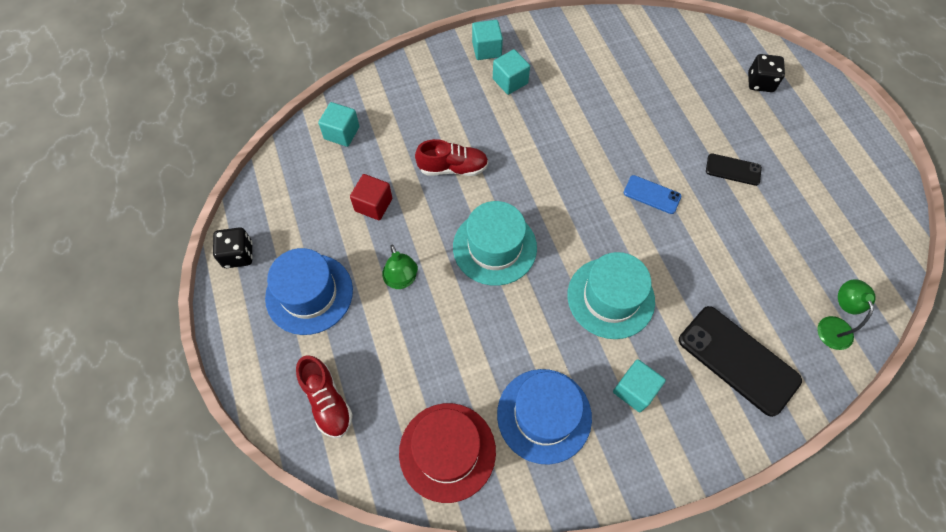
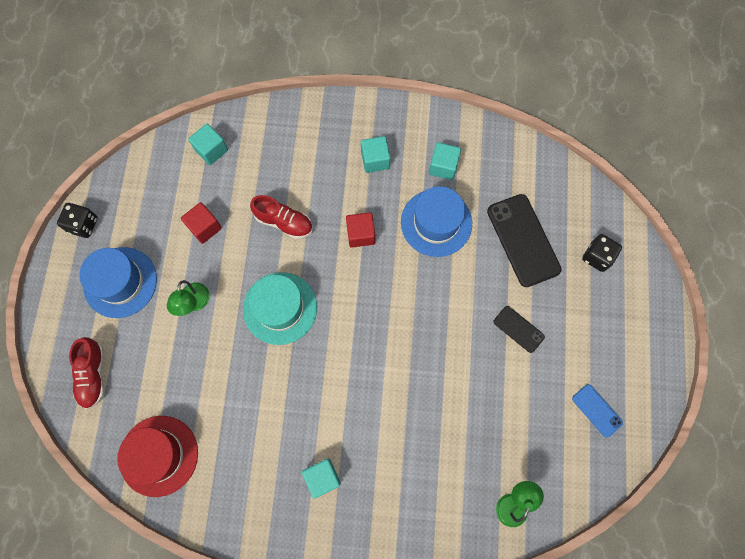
camera: 25 degrees right, 10 degrees up
turquoise cube [472,20,503,60] -> turquoise cube moved to [429,142,461,180]
blue hat [497,369,592,465] -> blue hat moved to [401,186,472,257]
turquoise hat [567,252,655,339] -> none
blue phone [624,175,681,214] -> blue phone moved to [572,384,623,438]
black phone [679,306,802,417] -> black phone moved to [487,194,562,287]
none -> red cube [346,212,376,248]

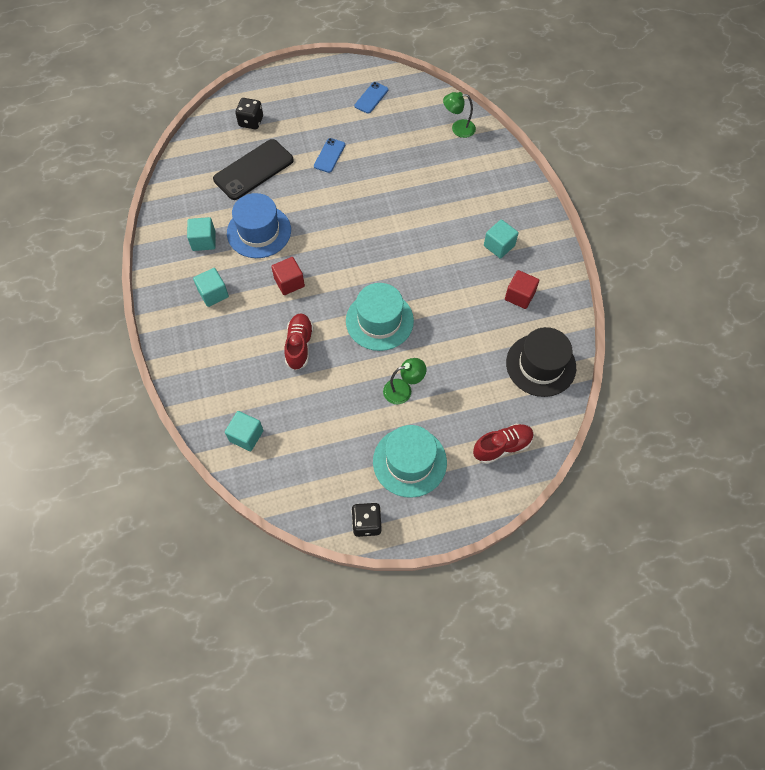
camera: 110 degrees left, 10 degrees down
blue hat [79,247,157,318] -> turquoise hat [373,425,447,498]
red hat [117,416,198,497] -> black hat [506,327,576,397]
red cube [181,202,222,244] -> red cube moved to [505,270,539,309]
black phone [494,306,545,353] -> blue phone [314,138,345,173]

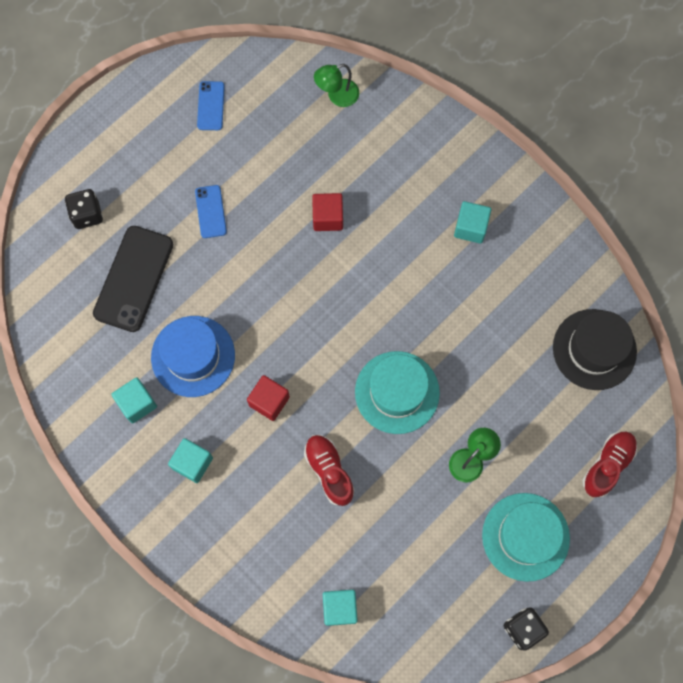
camera: 30 degrees left, 10 degrees up
red cube [505,270,539,309] -> red cube moved to [312,193,343,231]

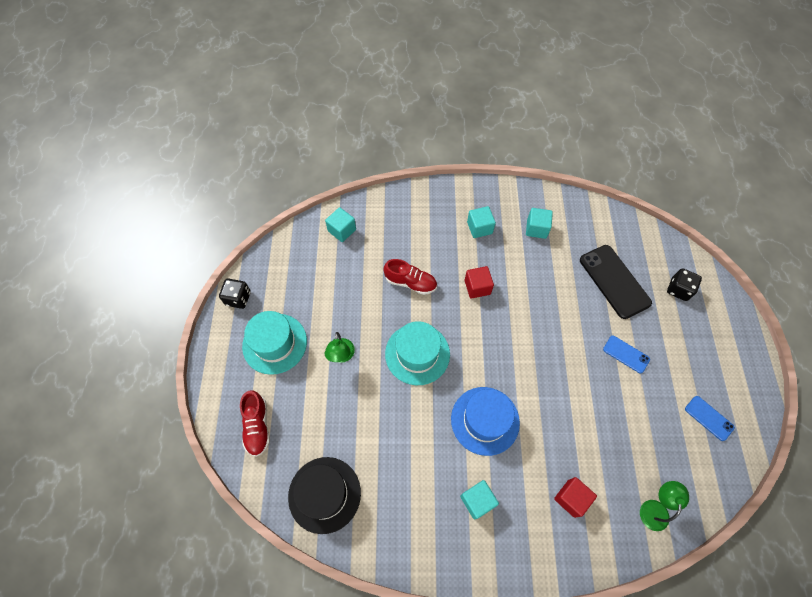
camera: 135 degrees right, 10 degrees down
blue hat [151,316,235,397] -> blue hat moved to [451,387,520,456]
red cube [312,193,343,231] -> red cube moved to [554,477,597,518]

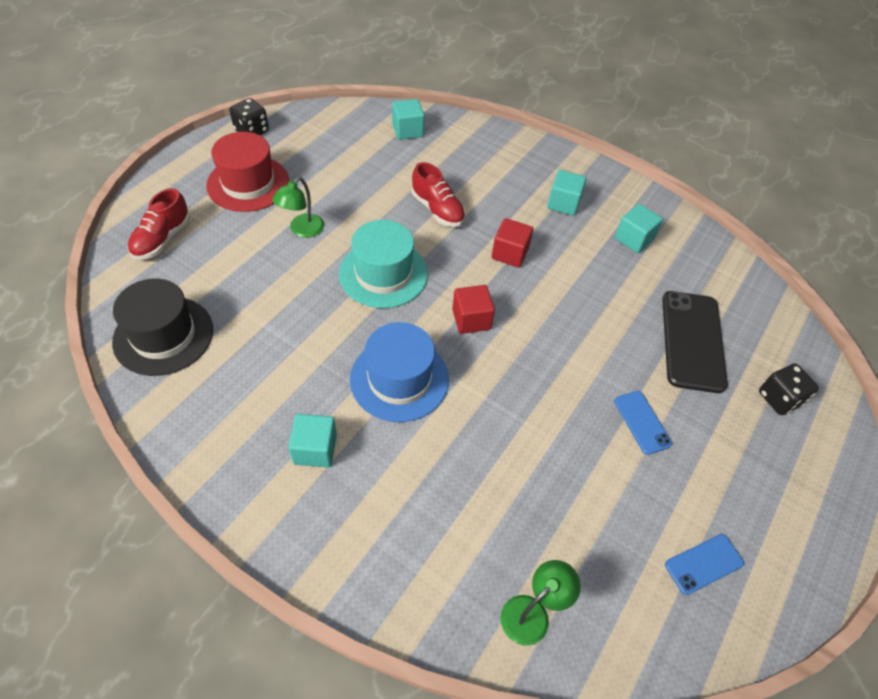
camera: 30 degrees right, 10 degrees down
turquoise hat [242,311,307,375] -> red hat [206,132,289,212]
red cube [554,477,597,518] -> red cube moved to [452,285,495,334]
blue phone [685,396,735,441] -> blue phone turned 75 degrees clockwise [665,534,744,595]

